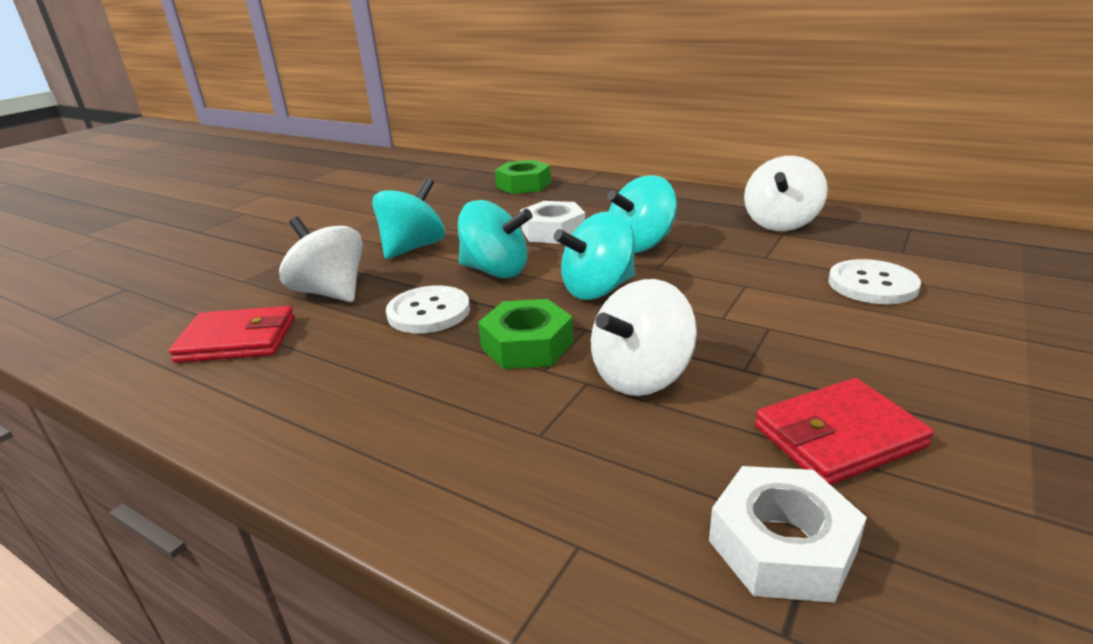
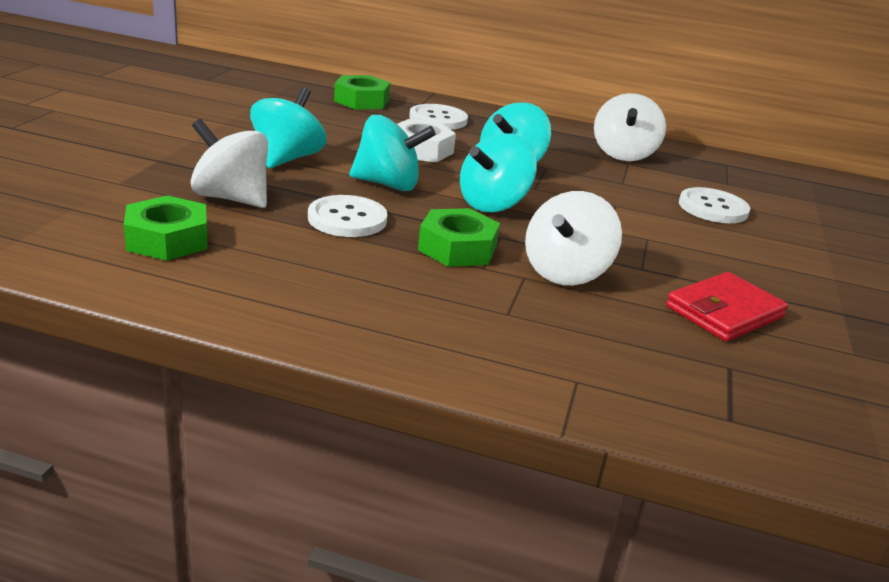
camera: 20 degrees left, 0 degrees up
red wallet [169,306,295,363] -> green nut [124,195,208,261]
white nut [709,466,867,603] -> none
none -> white button [409,104,468,130]

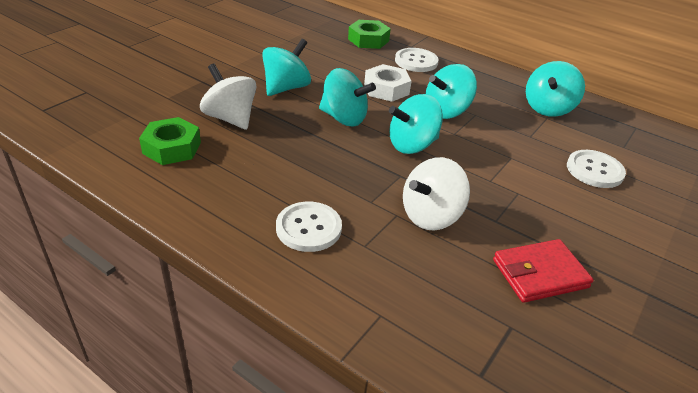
camera: 20 degrees right, 10 degrees up
white button [308,195,387,237] -> white button moved to [276,202,342,252]
green nut [418,208,500,267] -> none
white spinning top [594,93,666,161] -> turquoise spinning top [526,61,585,117]

